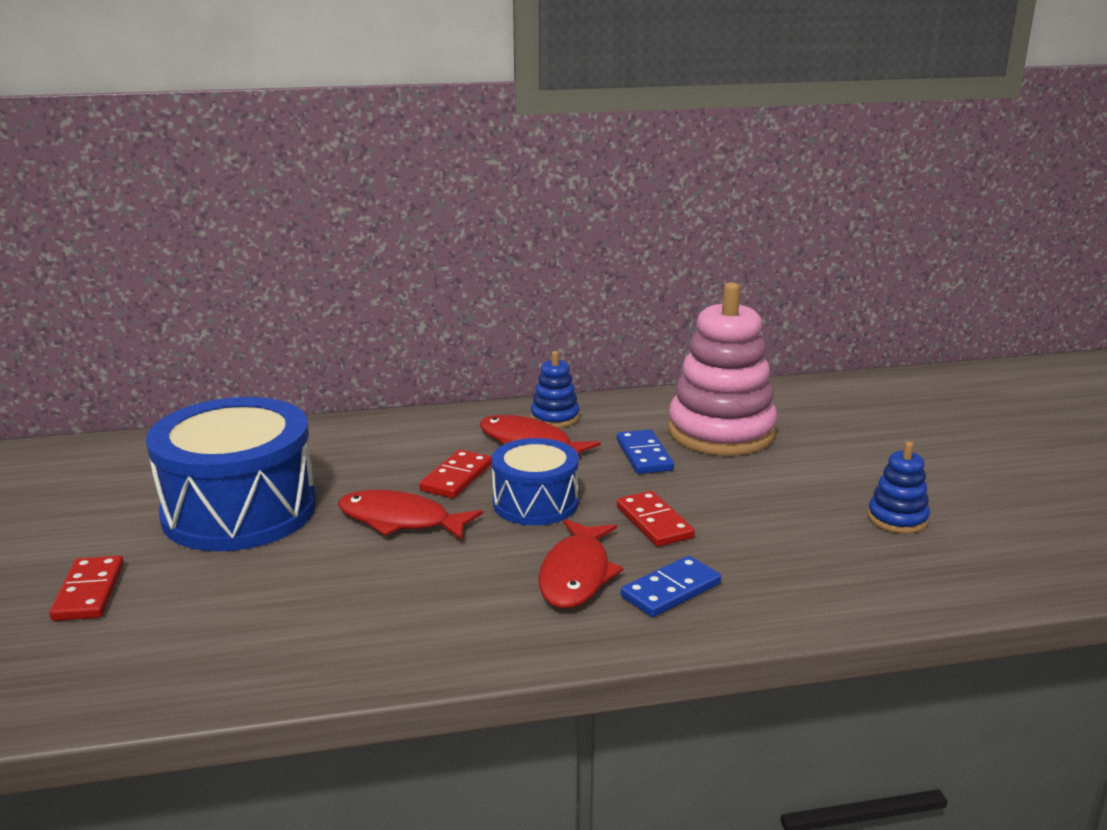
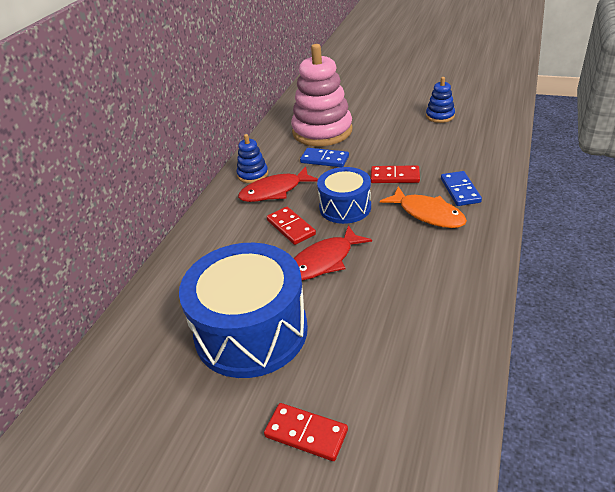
camera: 55 degrees left, 15 degrees up
red fish [539,519,623,608] -> orange fish [380,186,467,228]

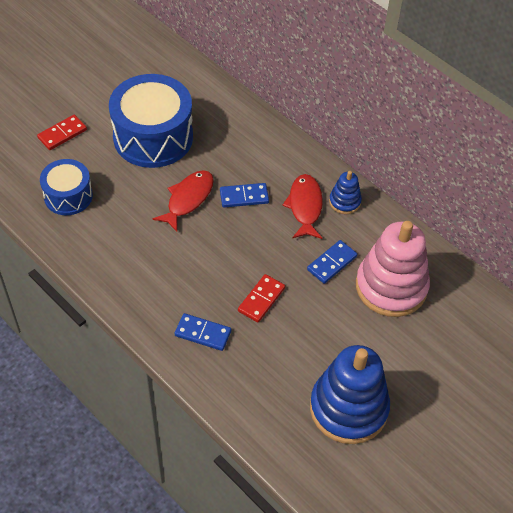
camera: 110 degrees right, 15 degrees up
red domino [267,207,316,245] -> blue domino [220,183,269,208]
red fish [294,225,372,280] -> red fish turned 45 degrees clockwise [153,170,214,232]
blue drum [317,167,371,224] -> blue drum moved to [40,159,93,215]
orange fish [380,186,467,228] -> none
blue stacking toy [426,77,455,123] -> blue stacking toy [310,345,390,444], size x2.12

